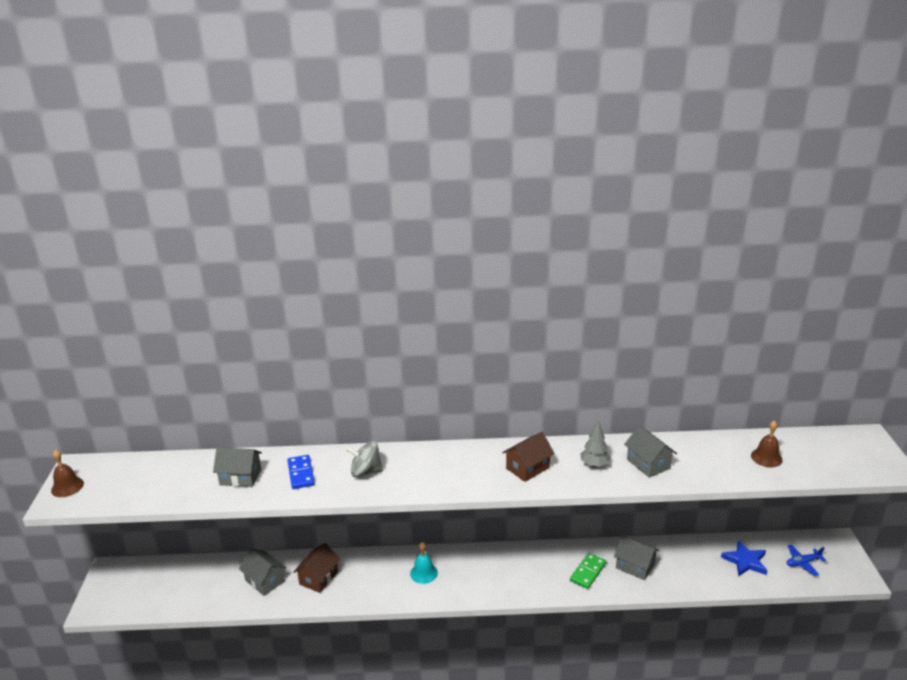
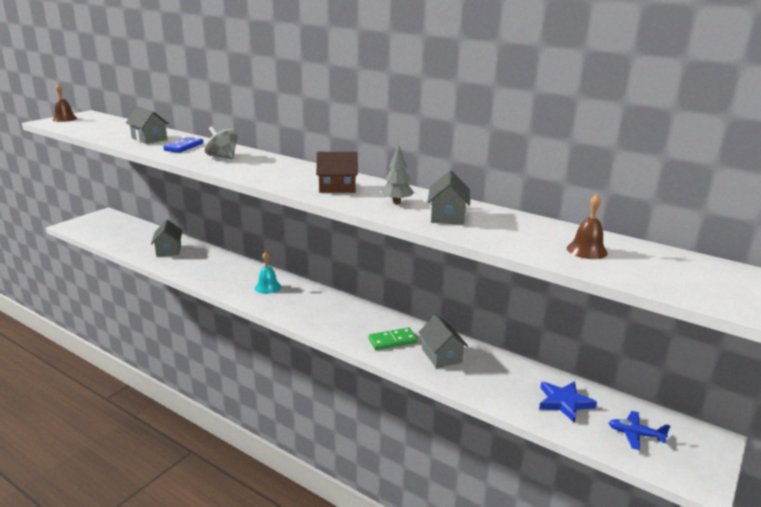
camera: 35 degrees right, 5 degrees down
brown house [294,543,340,593] -> none

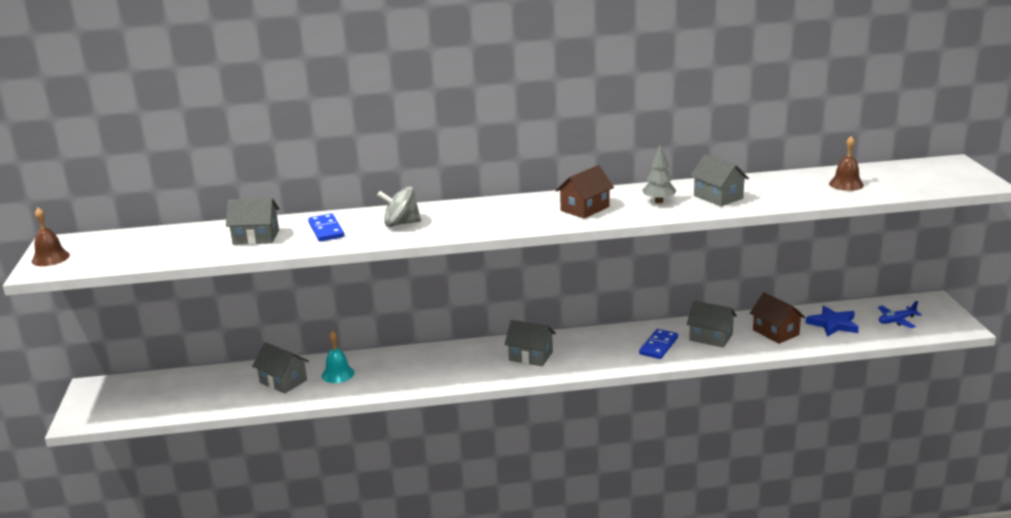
camera: 40 degrees left, 0 degrees up
turquoise bell [255,252,281,294] -> turquoise bell moved to [322,331,354,383]
green domino [369,328,417,350] -> blue domino [639,329,678,359]
none -> grey house [505,320,556,366]
none -> brown house [750,292,805,344]

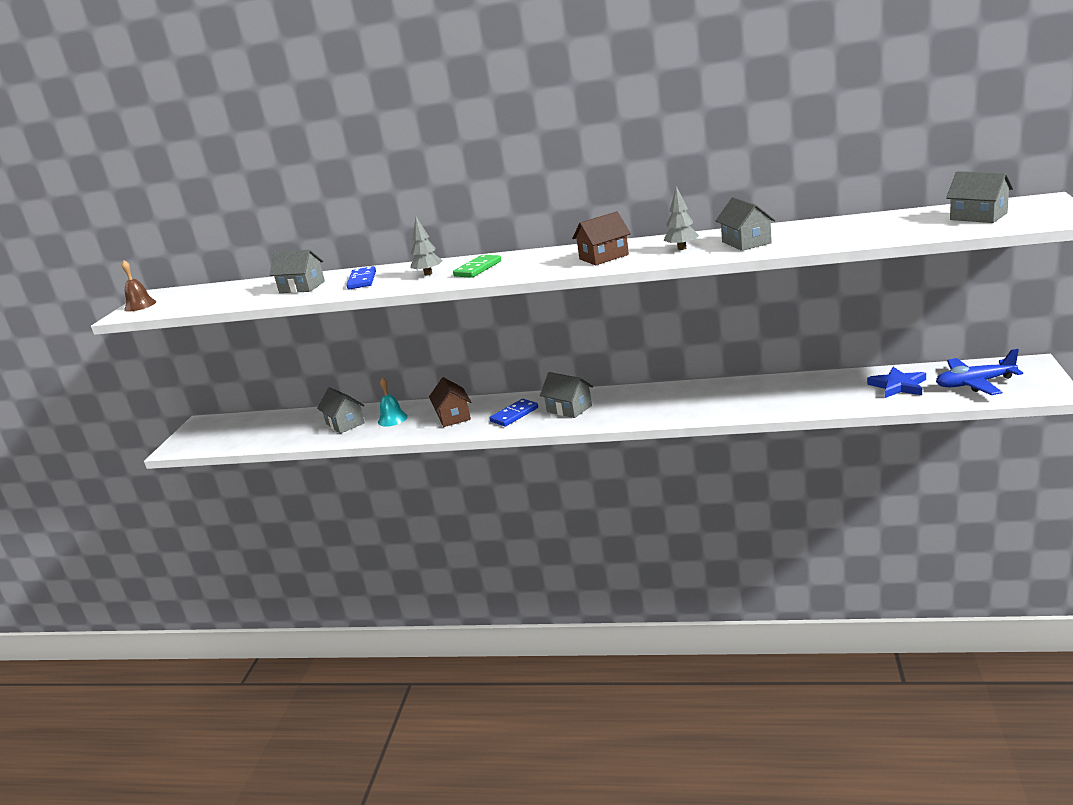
camera: 20 degrees right, 0 degrees up
grey spinning top [377,187,421,227] -> grey tree [410,217,442,276]
blue domino [639,329,678,359] -> blue domino moved to [490,399,538,427]
grey house [687,301,737,348] -> grey house moved to [946,171,1014,223]
brown house [750,292,805,344] -> brown house moved to [429,377,471,427]
brown bell [829,136,864,191] -> none
blue plane [878,301,922,328] -> blue plane [936,349,1023,395], size x1.58
none -> green domino [453,255,501,278]

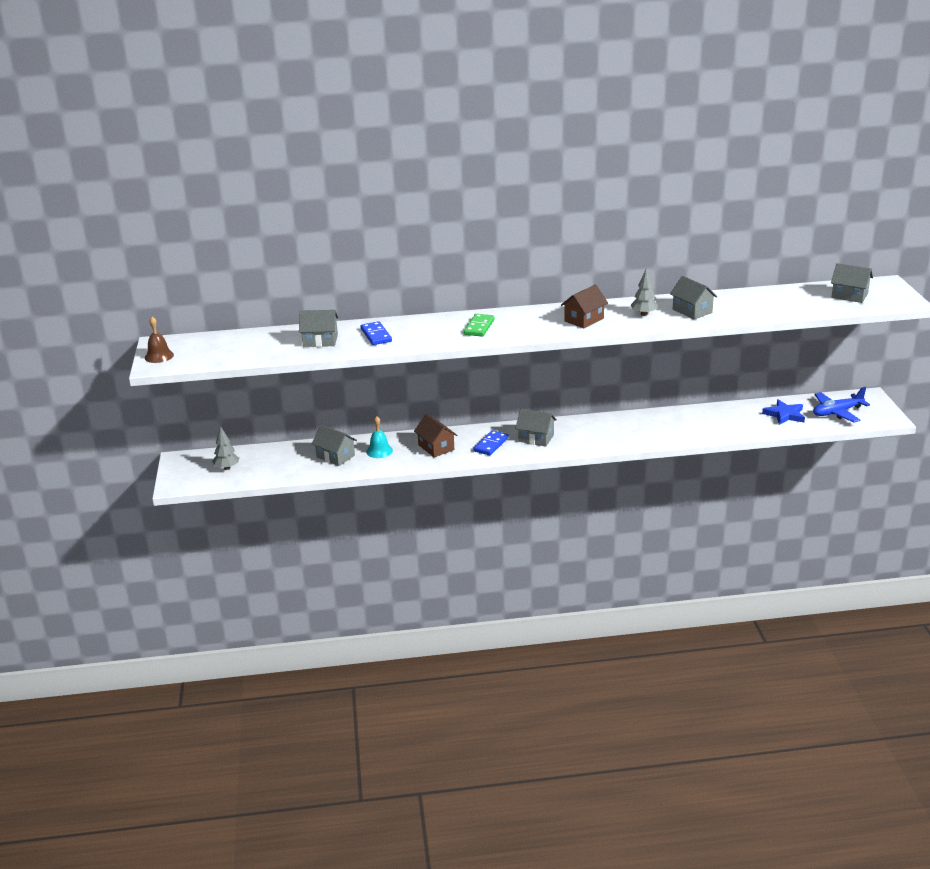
camera: 20 degrees left, 5 degrees up
grey tree [410,217,442,276] -> grey tree moved to [212,427,239,470]

